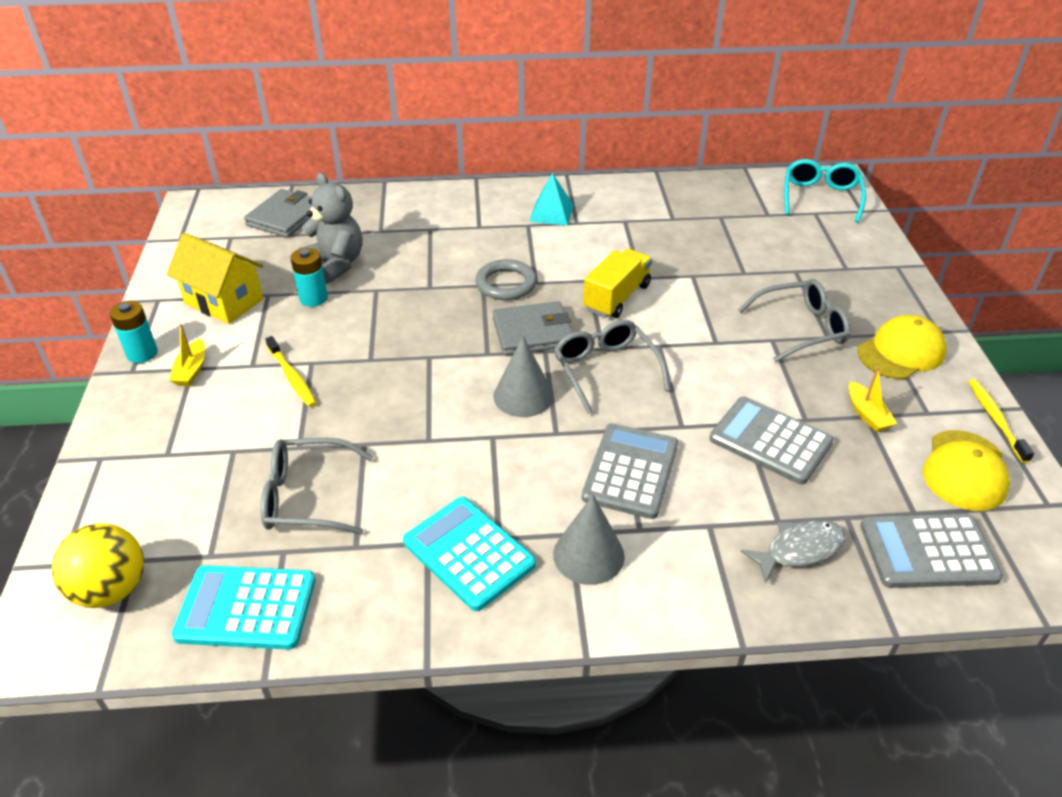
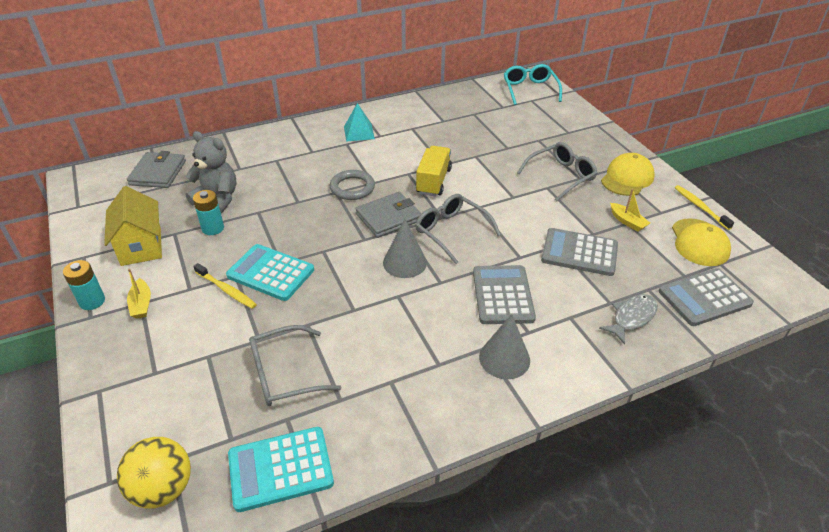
camera: 20 degrees left, 0 degrees up
yellow house [167,233,264,324] -> yellow house turned 60 degrees clockwise [104,186,162,266]
turquoise calculator [403,497,536,611] -> turquoise calculator moved to [226,244,314,301]

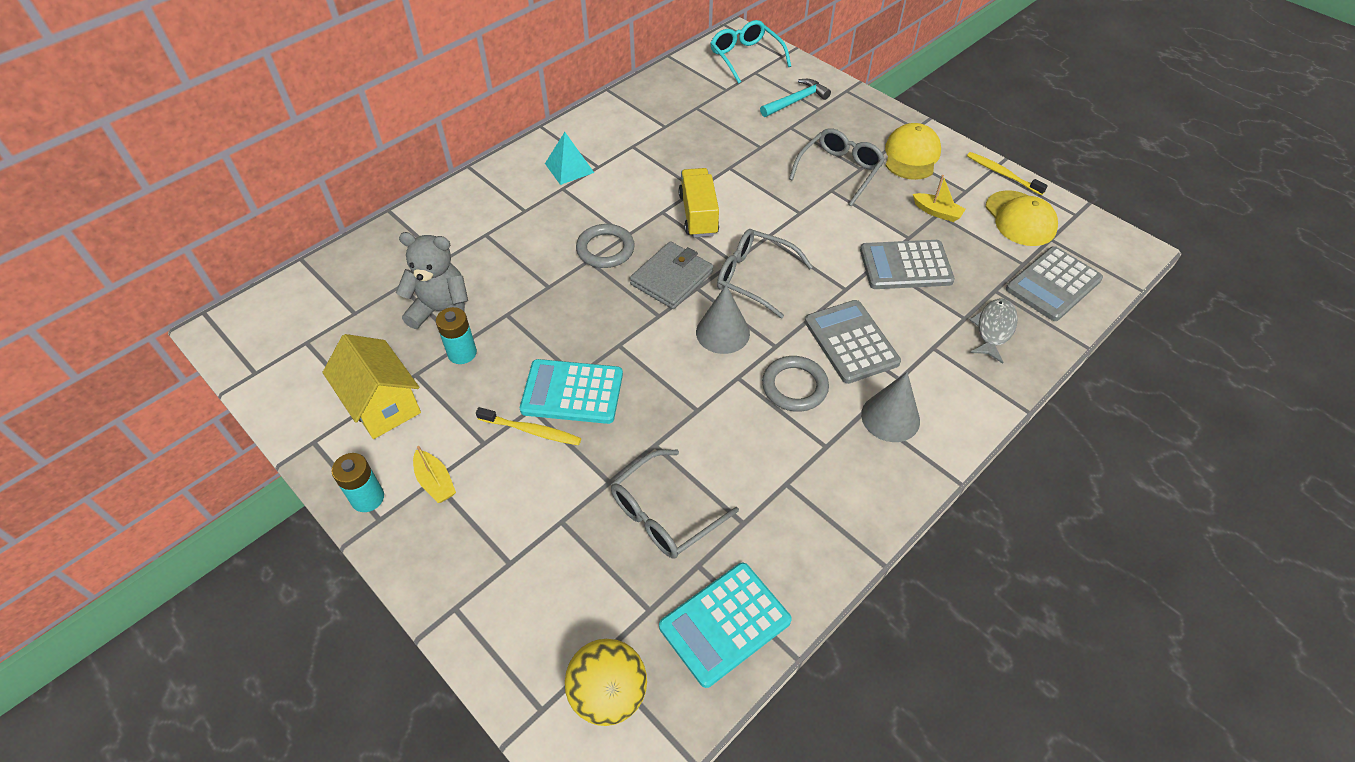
camera: 20 degrees left, 10 degrees up
grey wallet [127,151,186,188] -> none
none -> turquoise hammer [760,79,831,117]
none -> grey ring [762,356,829,412]

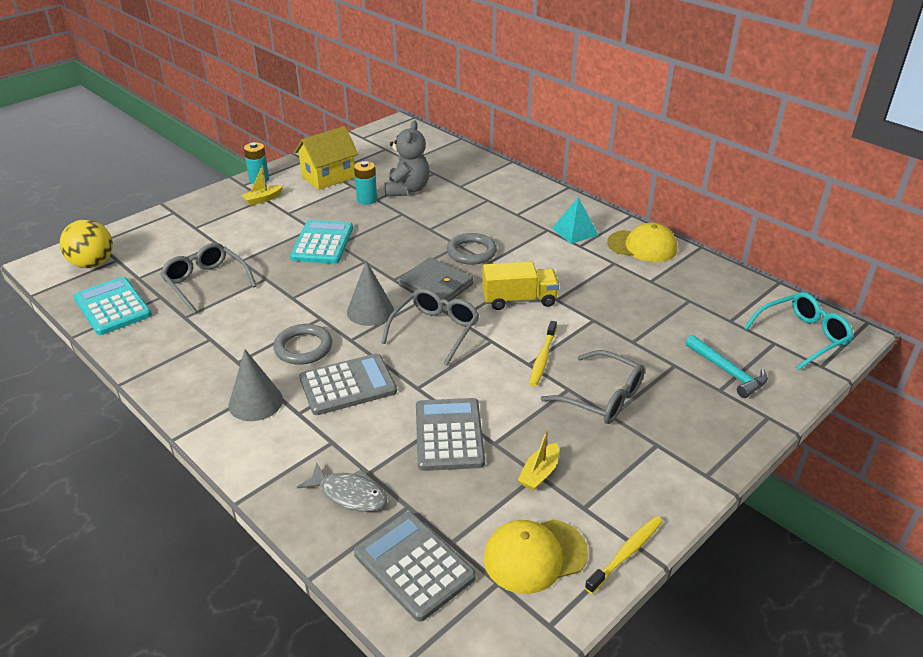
camera: 90 degrees right, 15 degrees down
yellow toothbrush [476,407,581,445] -> yellow toothbrush moved to [529,321,557,387]
yellow cap [885,123,941,180] -> yellow cap moved to [607,223,677,262]

